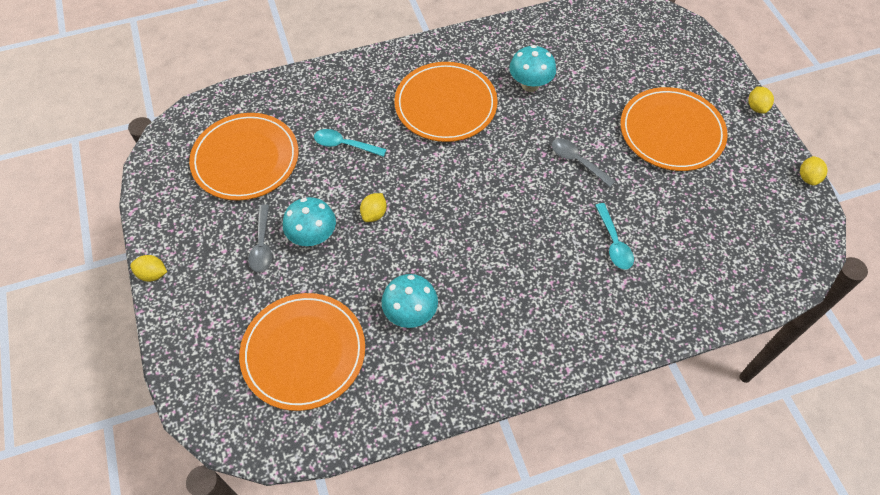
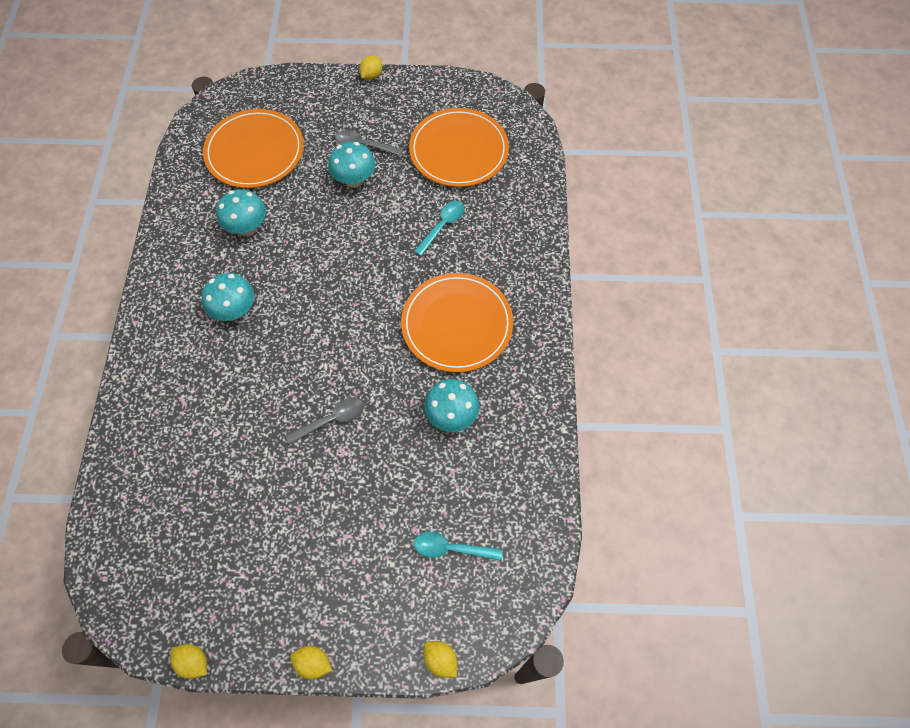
camera: 110 degrees right, 5 degrees up
yellow lemon [360,193,387,222] -> yellow lemon moved to [424,641,457,678]
turquoise spoon [595,203,634,269] -> turquoise spoon moved to [414,532,503,561]
orange plate [620,87,728,171] -> none
none -> turquoise mushroom [202,273,254,321]

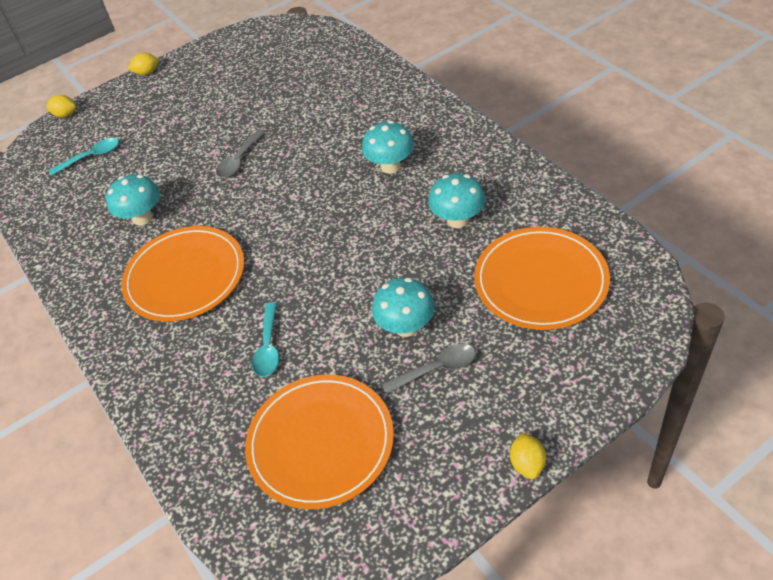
camera: 150 degrees right, 15 degrees down
yellow lemon [170,644,207,679] -> none

